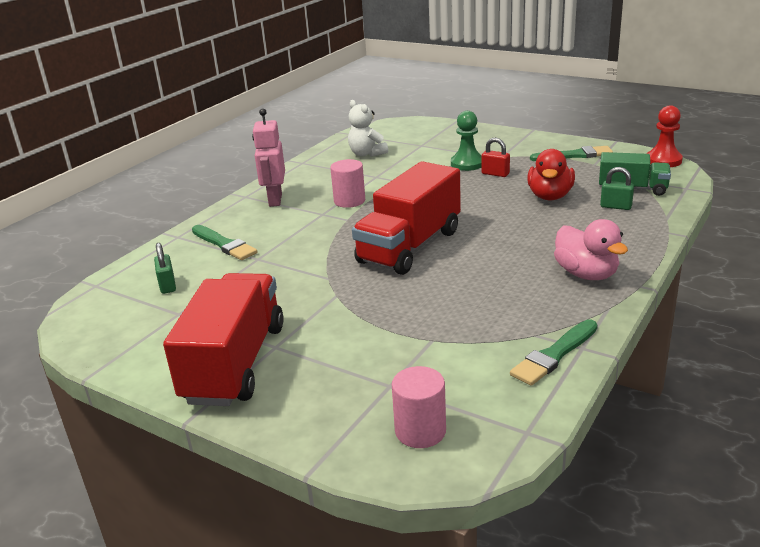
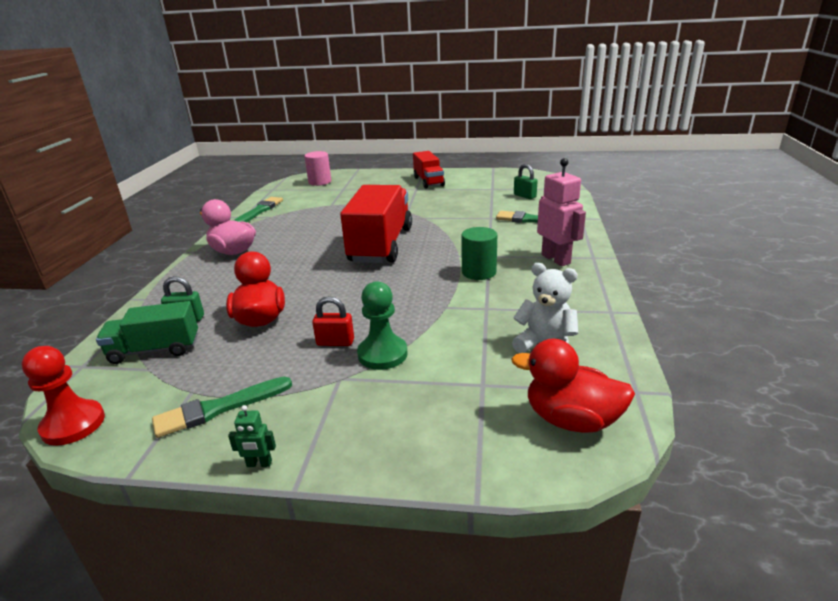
camera: 155 degrees right, 0 degrees up
red truck [163,273,284,406] -> red truck [413,151,445,188], size x0.57
pink cylinder [330,159,365,208] -> green cylinder [461,227,497,280]
none -> green robot [228,405,276,467]
none -> red duck [511,339,635,433]

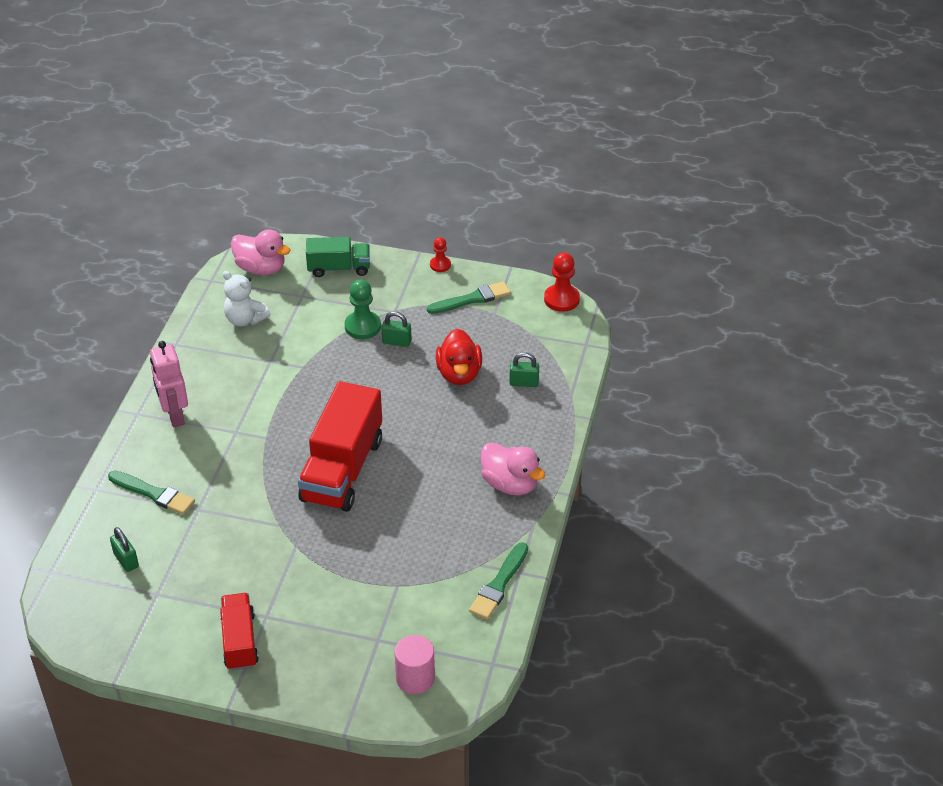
camera: 175 degrees left, 15 degrees up
green truck [96,301,198,364] -> green truck moved to [306,237,370,277]
green robot [228,405,276,467] -> red pawn [430,237,451,272]
red padlock [312,296,354,346] -> green padlock [381,311,412,347]
green cylinder [461,227,497,280] -> none
red duck [511,339,635,433] -> pink duck [231,229,291,275]

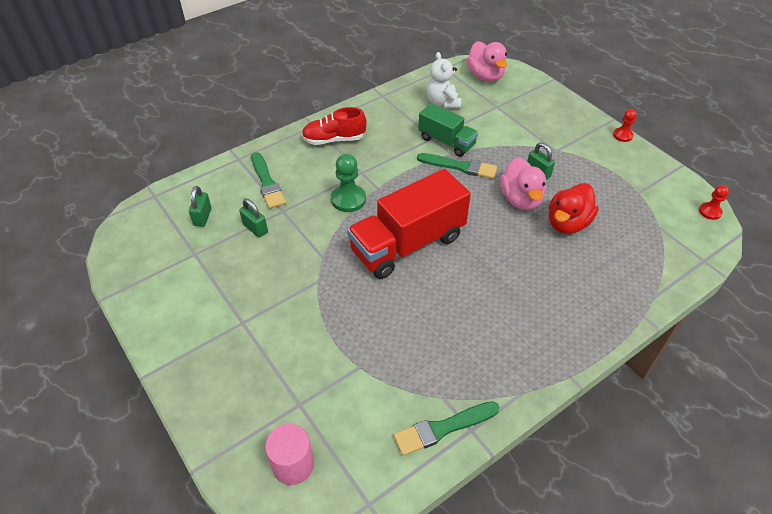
camera: 40 degrees right, 5 degrees up
pink robot [150,341,188,427] -> red shoe [302,107,367,145]
red truck [220,593,259,671] -> none
green truck [306,237,370,277] -> green truck moved to [418,103,478,157]
green pawn [345,280,381,339] -> green pawn moved to [331,154,366,212]
green brush [427,281,511,314] -> green brush moved to [417,153,497,179]
pink duck [481,442,545,495] -> pink duck moved to [500,157,546,210]
green padlock [509,352,539,387] -> green padlock moved to [239,198,268,238]
red pawn [544,253,580,312] -> red pawn [699,185,729,220], size x0.61

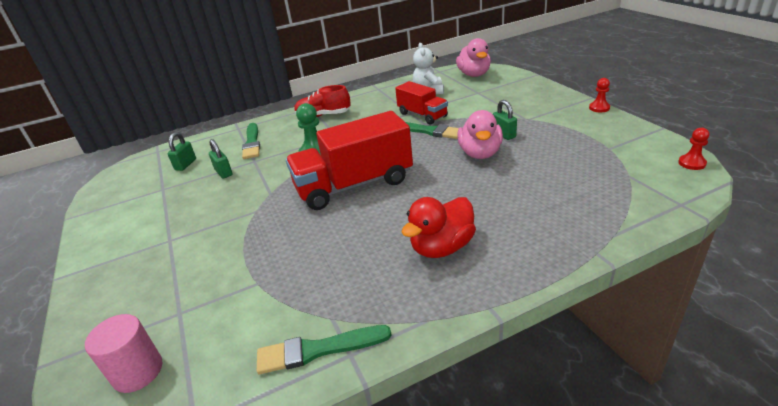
camera: 15 degrees right, 15 degrees down
green truck [418,103,478,157] -> red truck [395,81,448,124]
red duck [549,183,599,234] -> red duck moved to [401,197,476,258]

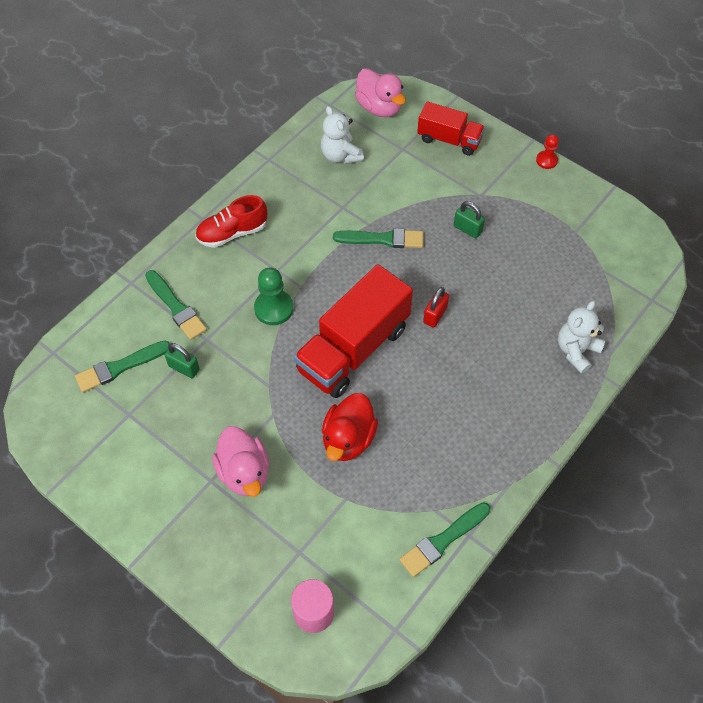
camera: 30 degrees left, 25 degrees up
green padlock [168,132,196,171] -> green brush [75,340,170,392]
red truck [395,81,448,124] -> red truck moved to [417,101,485,156]
red duck [401,197,476,258] -> red duck moved to [322,393,378,461]
pink duck [457,110,503,159] -> pink duck moved to [212,426,269,497]
red pawn [678,128,709,170] -> none
none -> red padlock [423,287,449,328]
none -> white teddy bear [558,301,605,374]

